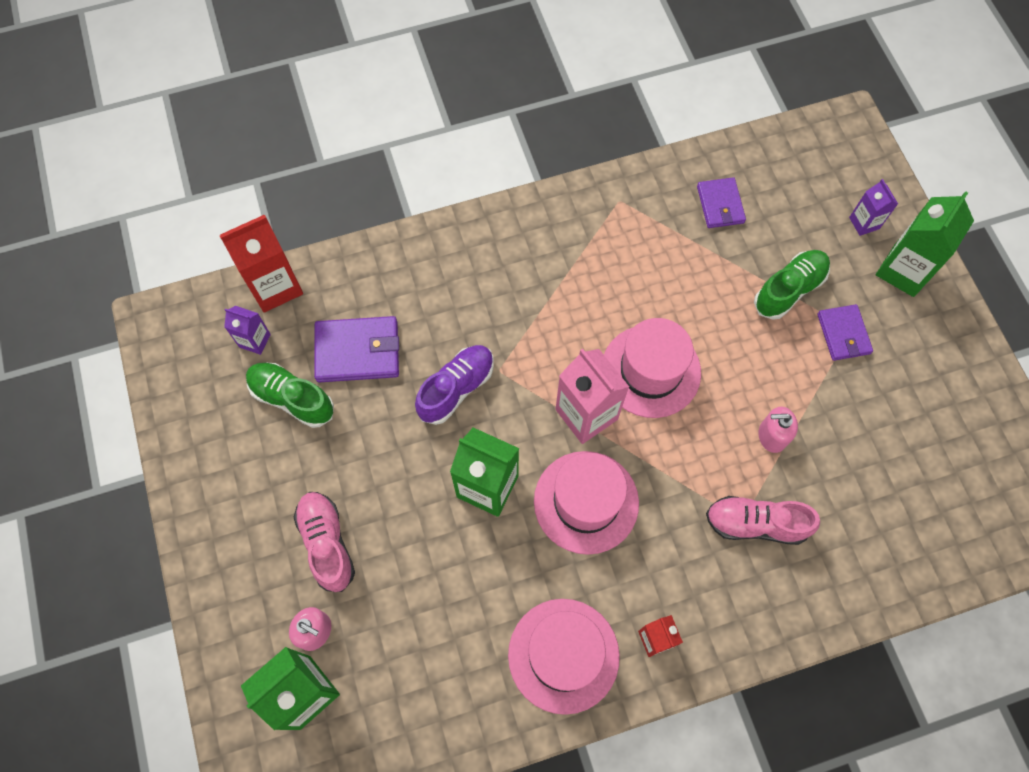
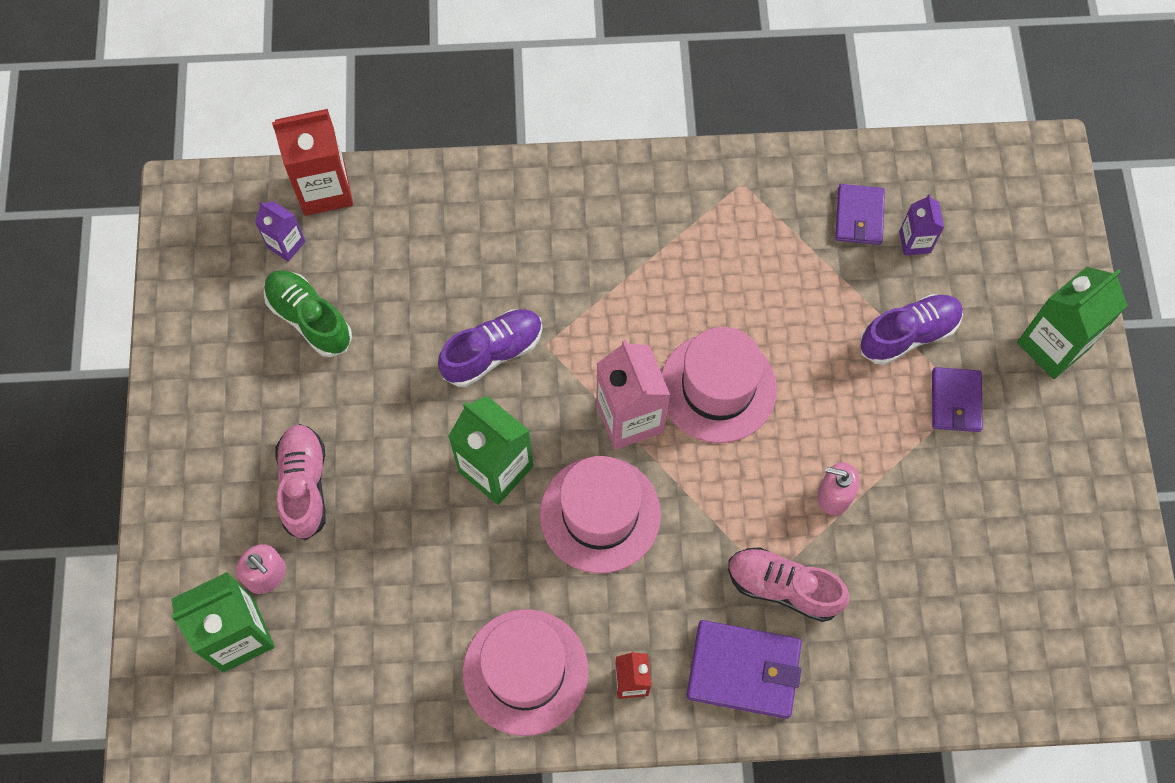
camera: 15 degrees right, 0 degrees up
purple wallet [314,316,399,382] -> purple wallet moved to [686,620,802,719]
green shoe [754,250,830,320] -> purple shoe [860,294,963,365]
purple carton [849,179,898,236] -> purple carton moved to [899,194,944,256]

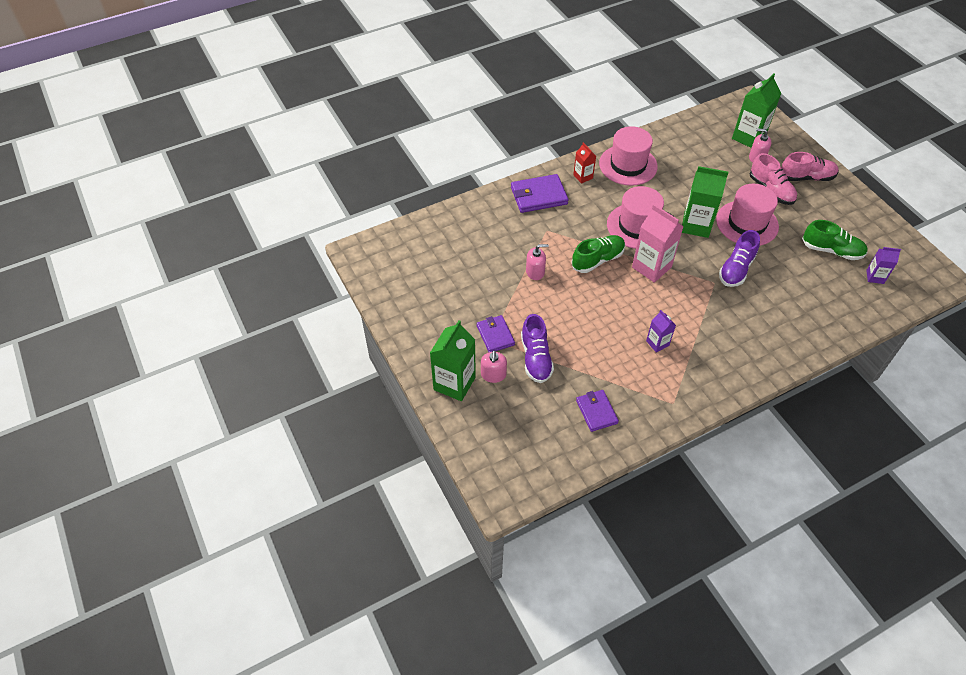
camera: 155 degrees right, 15 degrees down
red carton [272,109,353,216] -> none
pink hat [661,327,777,443] -> pink hat moved to [716,184,779,246]
pink shoe [728,547,850,622] -> pink shoe moved to [781,152,839,181]
purple shoe [860,294,963,365] -> purple shoe turned 45 degrees counterclockwise [521,314,554,383]
purple carton [899,194,944,256] -> purple carton moved to [646,310,676,353]
none -> pink soap dispenser [481,350,507,383]
none -> green shoe [572,235,625,273]

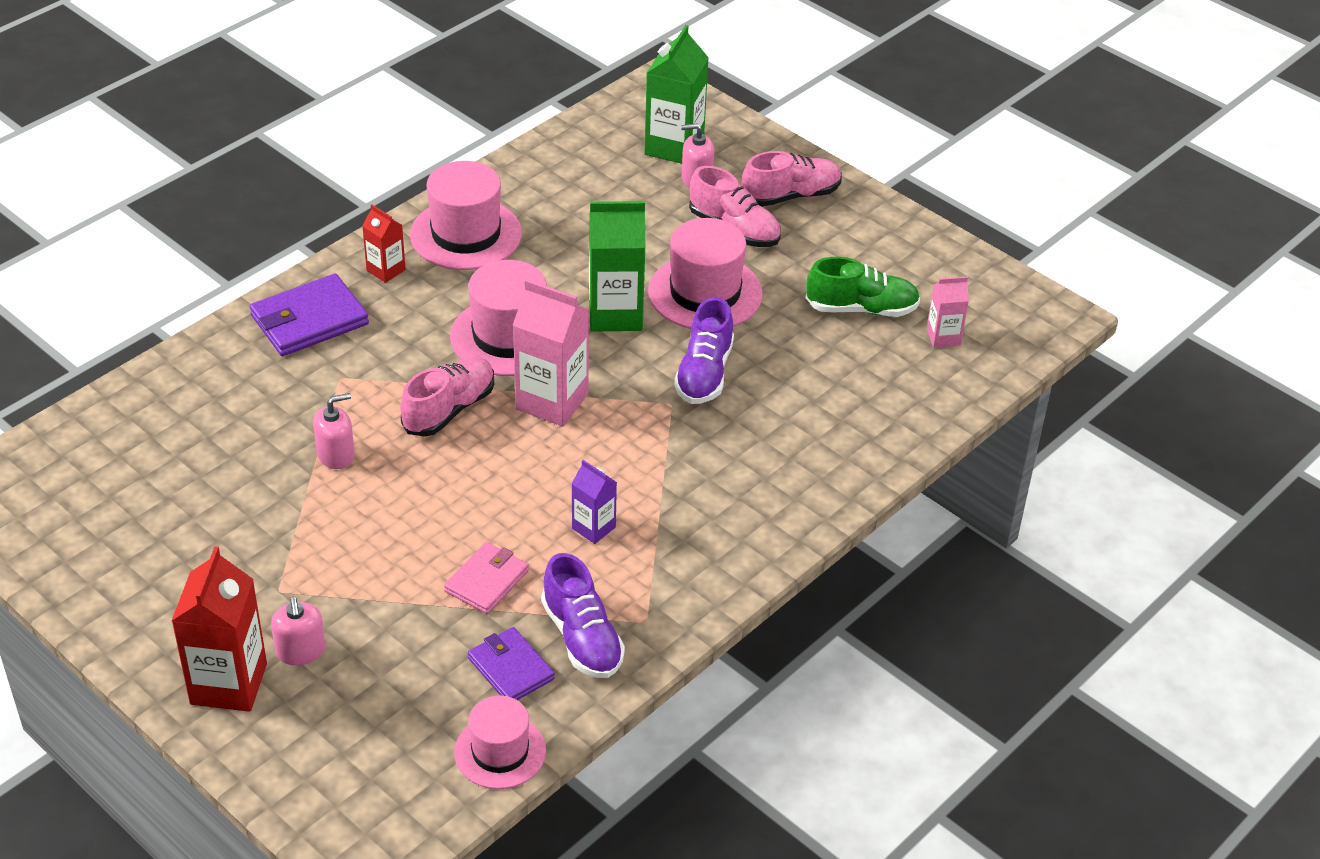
camera: 20 degrees left, 10 degrees down
green carton [430,320,476,401] -> red carton [172,546,267,712]
purple wallet [477,315,515,352] -> none
purple shoe [521,314,554,383] -> purple shoe moved to [541,553,625,678]
green shoe [572,235,625,273] -> pink shoe [400,357,494,437]
purple carton [866,247,901,284] -> pink carton [927,276,969,348]
none -> pink wallet [444,542,529,614]
none -> pink hat [454,696,546,789]

